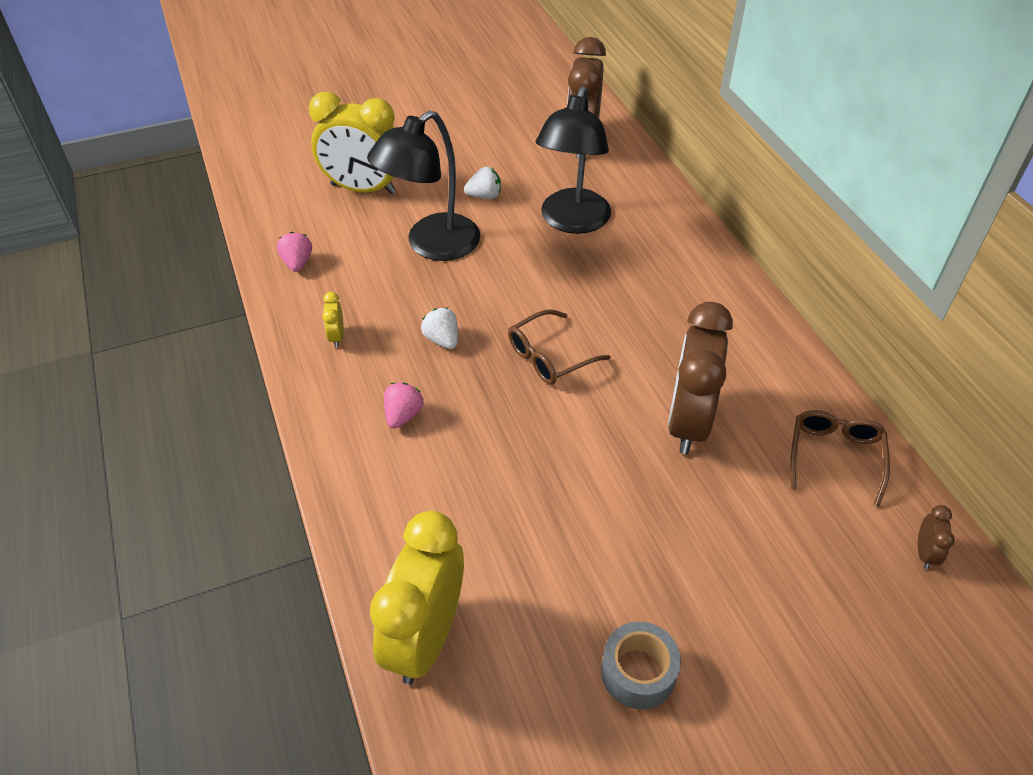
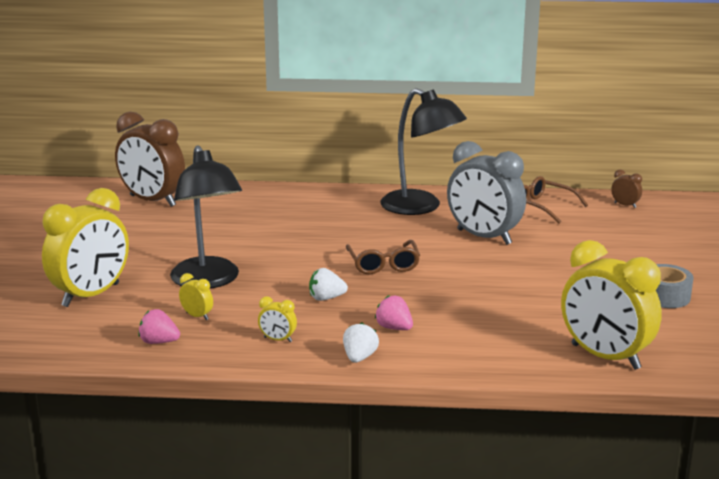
camera: 65 degrees left, 25 degrees down
white strawberry [464,167,501,199] -> white strawberry moved to [343,322,379,363]
black lamp [536,86,611,234] -> black lamp moved to [380,88,467,215]
brown clock [668,302,733,454] -> grey clock [447,141,526,245]
none -> yellow clock [179,273,213,320]

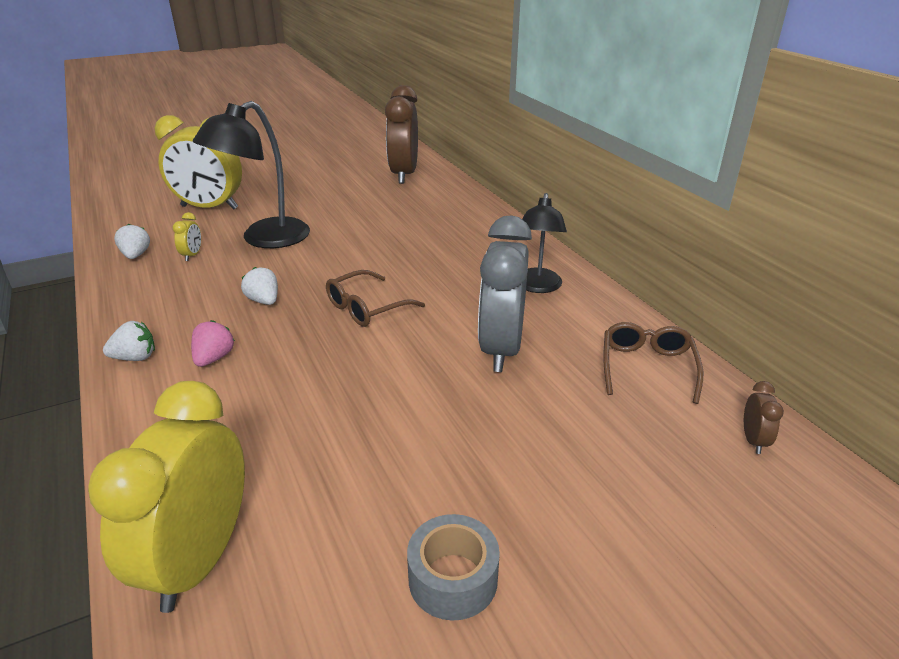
camera: 60 degrees right, 10 degrees up
pink strawberry [138,309,180,344] -> white strawberry [114,224,150,259]
yellow clock [258,297,297,342] -> none
black lamp [380,88,467,215] -> black lamp [522,193,567,293], size x0.64

